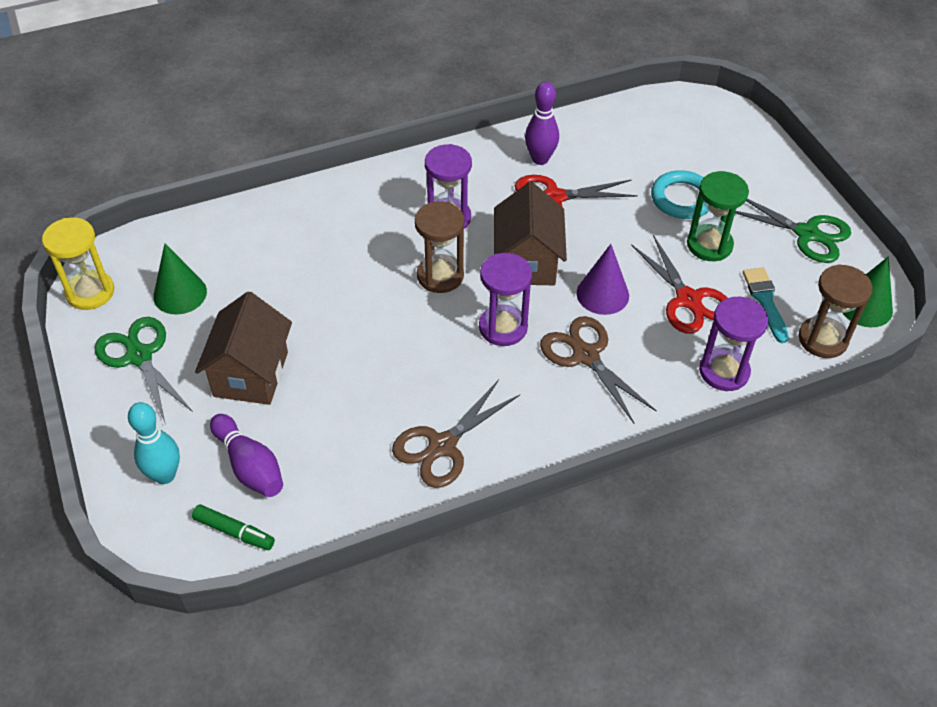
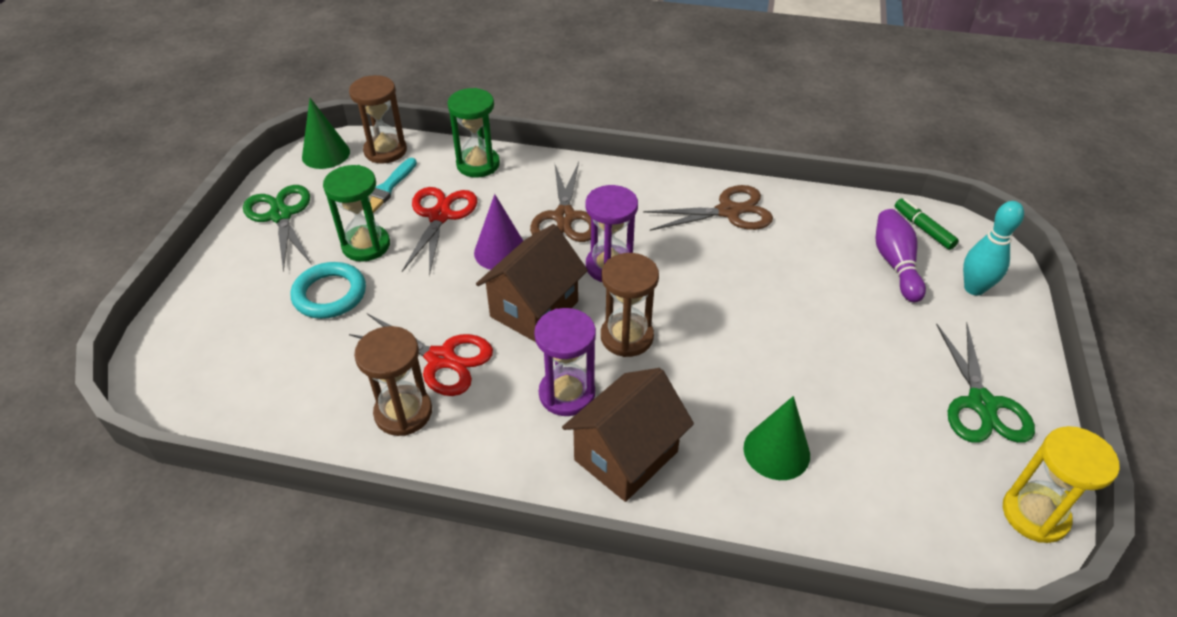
camera: 145 degrees left, 5 degrees down
green cone [153,244,207,315] -> green cone moved to [744,396,810,480]
brown house [195,292,292,405] -> brown house moved to [562,368,694,502]
purple bowling pin [525,81,559,165] -> brown hourglass [354,326,432,436]
purple hourglass [699,297,768,391] -> green hourglass [447,88,500,178]

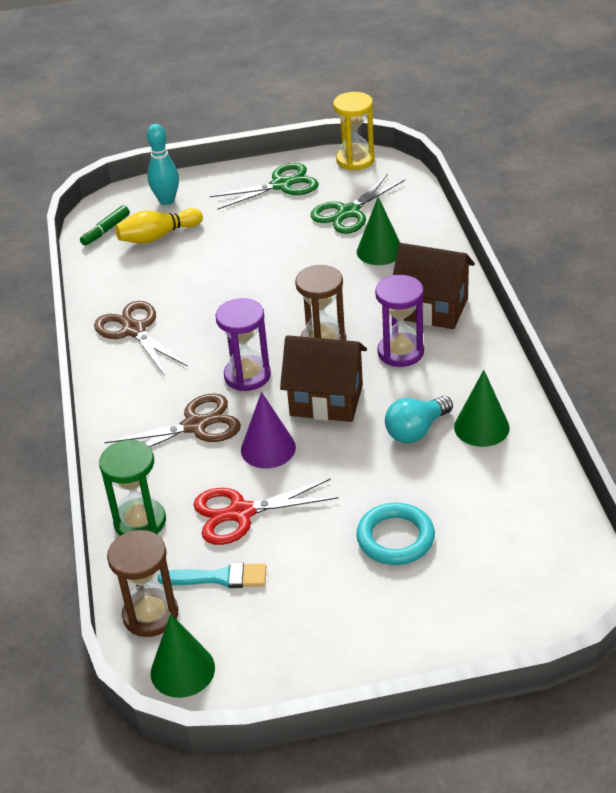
camera: 110 degrees left, 5 degrees down
green scissors [243,185,312,272] -> green scissors moved to [311,174,405,234]
green hourglass [323,165,390,262] -> none
red scissors [349,313,493,396] -> turquoise light bulb [385,396,453,443]
brown hourglass [354,326,432,436] -> green cone [454,370,510,447]
purple bowling pin [876,209,926,302] -> yellow bowling pin [115,208,203,244]

